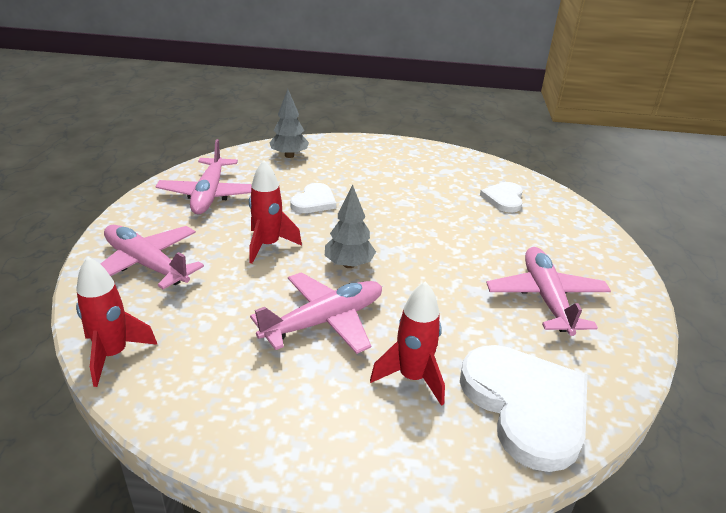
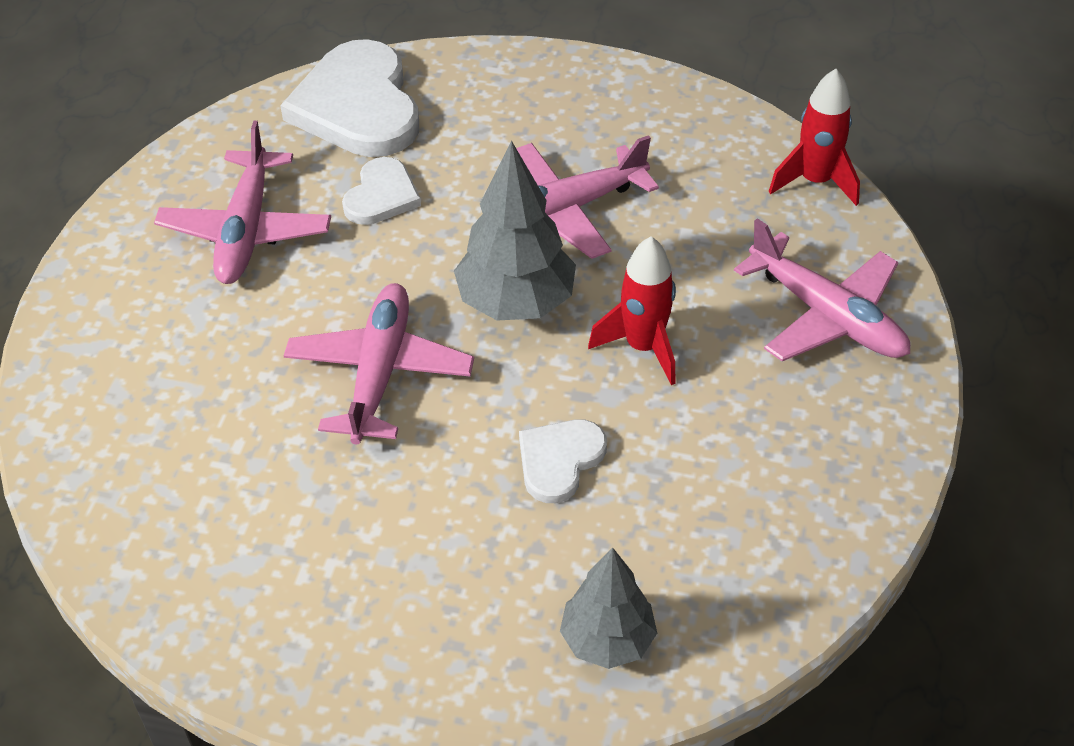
camera: 170 degrees left, 15 degrees up
pink plane [155,139,252,214] -> pink plane moved to [284,283,474,444]
grey tree [325,184,376,268] -> grey tree [454,141,576,321], size x1.50
red rocket [370,281,445,406] -> none
white heart [480,182,523,213] -> white heart moved to [342,157,421,225]

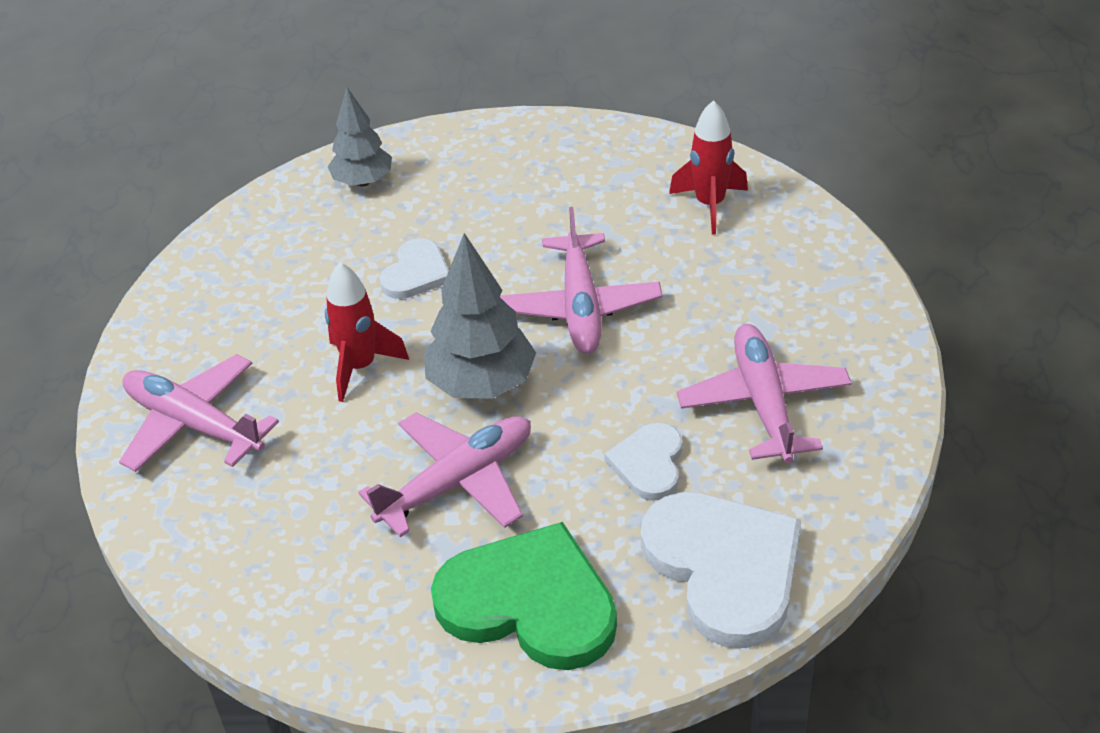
camera: 170 degrees right, 5 degrees down
red rocket [769,69,860,206] -> red rocket moved to [669,100,748,235]
none -> green heart [431,522,617,670]

